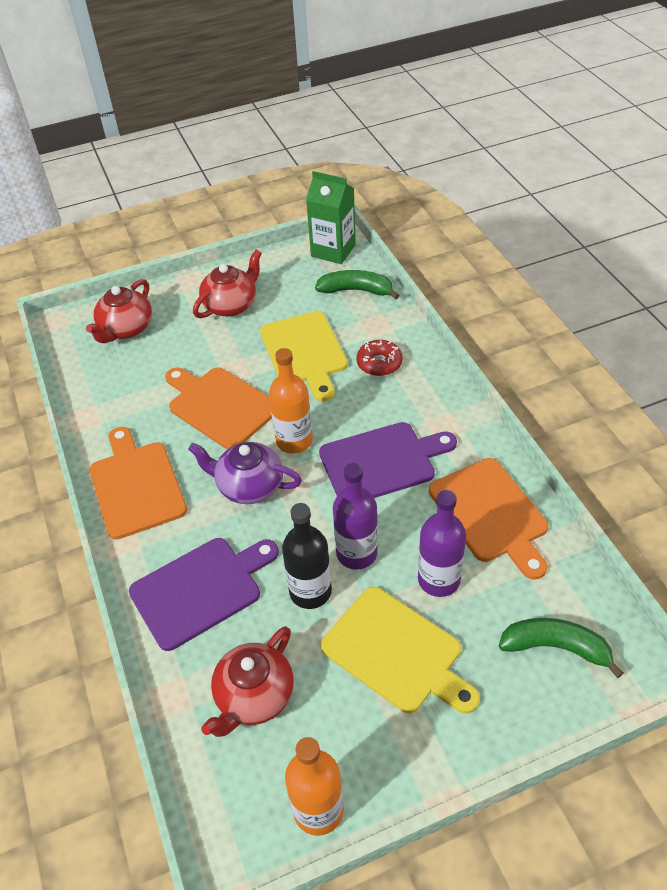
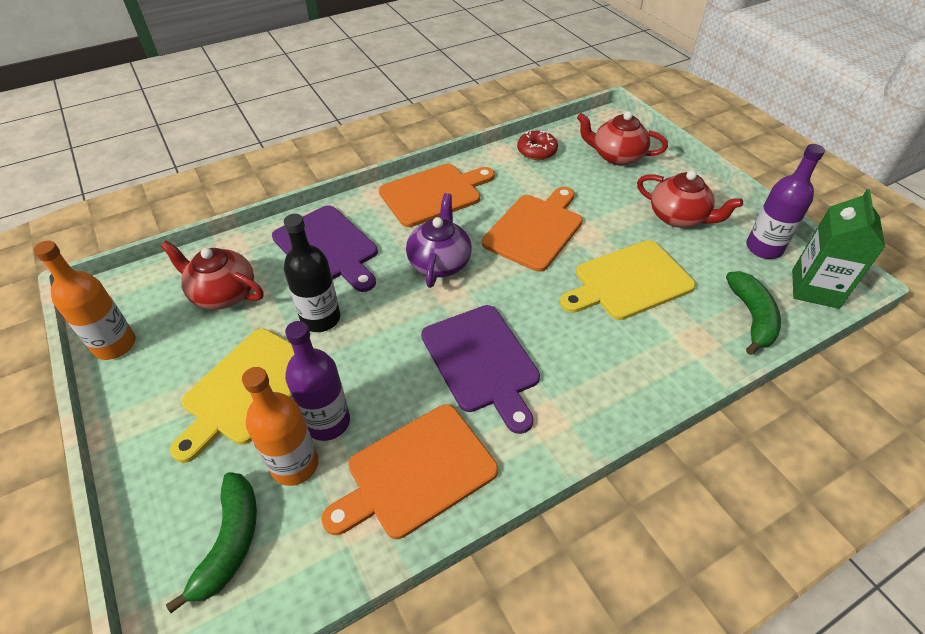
camera: 80 degrees right, 0 degrees up
orange bottle [269,348,313,454] -> orange bottle moved to [242,367,319,486]
purple bottle [333,463,378,570] -> purple bottle moved to [746,144,825,259]
red donut [357,340,402,376] -> red donut moved to [517,131,558,160]

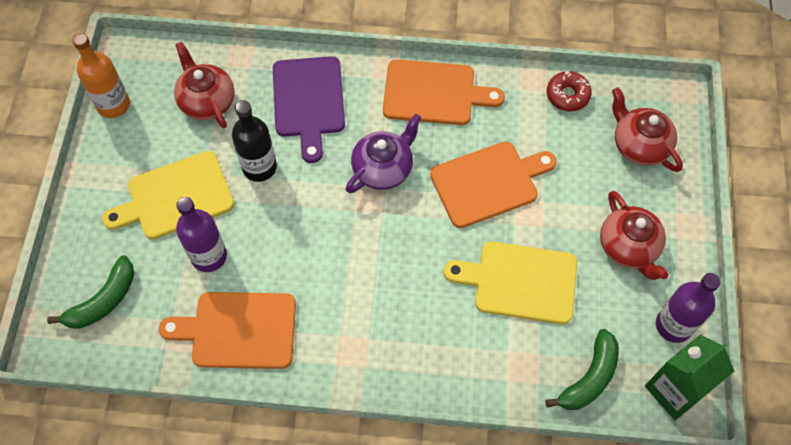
camera: 35 degrees right, 15 degrees up
orange bottle [242,367,319,486] -> none
purple cutting board [421,305,540,434] -> none

